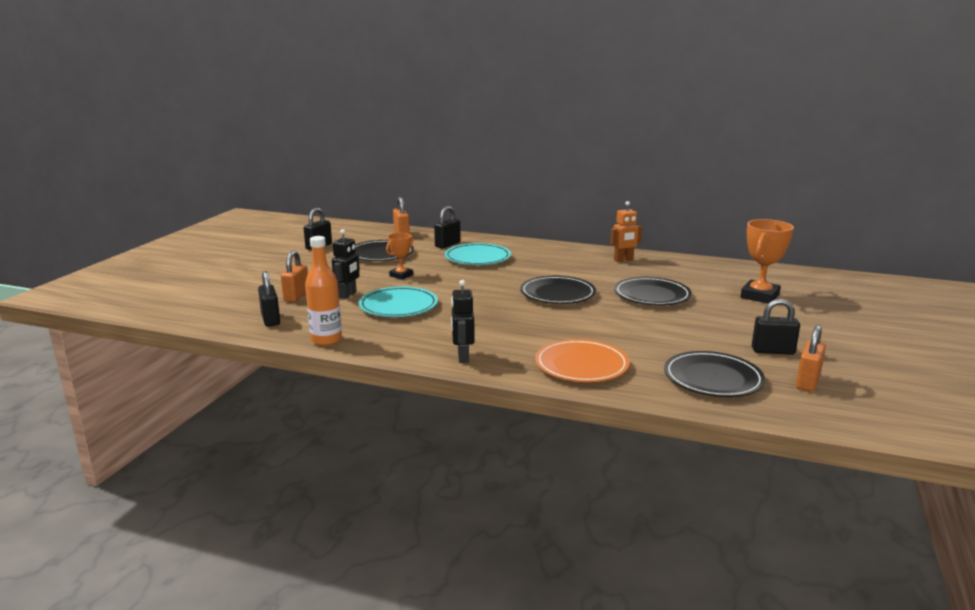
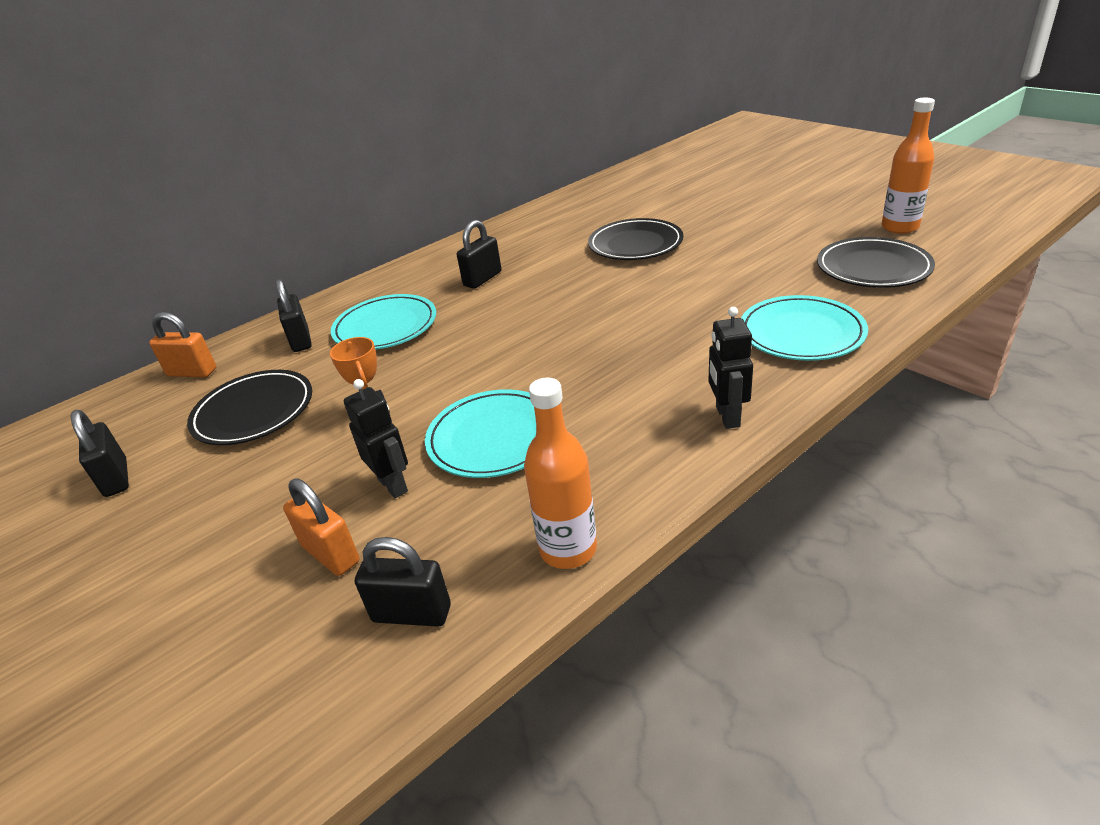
camera: 55 degrees left, 15 degrees up
black robot [451,280,475,363] -> black robot turned 60 degrees clockwise [708,307,753,429]
black plate [520,276,596,304] -> none
orange plate [535,339,630,382] -> turquoise plate [741,295,868,361]
orange robot [610,201,642,262] -> none
orange trophy [741,219,794,303] -> none
black padlock [752,299,800,355] -> black padlock moved to [457,220,501,289]
orange padlock [796,325,826,392] -> orange bottle [882,98,935,234]

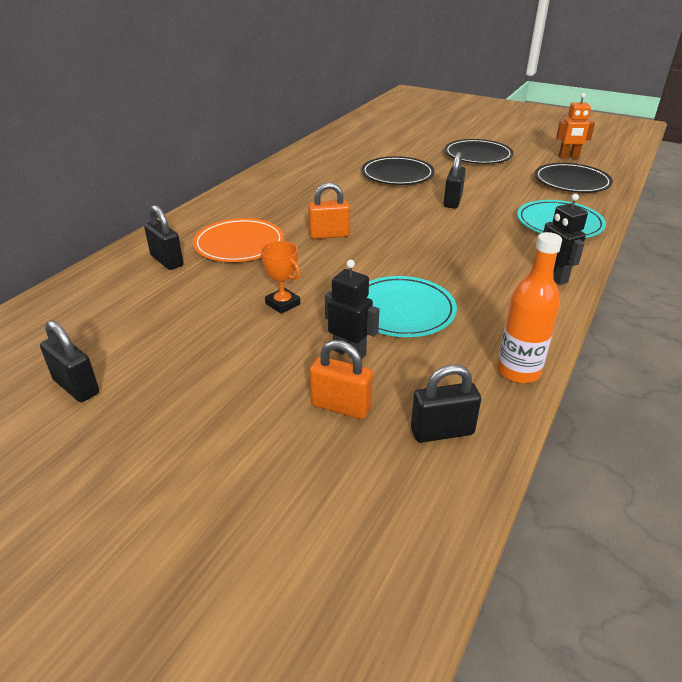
camera: 25 degrees left, 0 degrees up
orange padlock [149,312,216,377] -> orange padlock moved to [308,182,350,239]
black plate [187,370,312,445] -> black plate moved to [444,139,514,164]
turquoise plate [331,294,436,350] -> orange plate [193,218,284,262]
black padlock [457,220,501,289] -> black padlock moved to [444,152,466,209]
orange bottle [882,98,935,234] -> orange robot [556,93,595,159]

